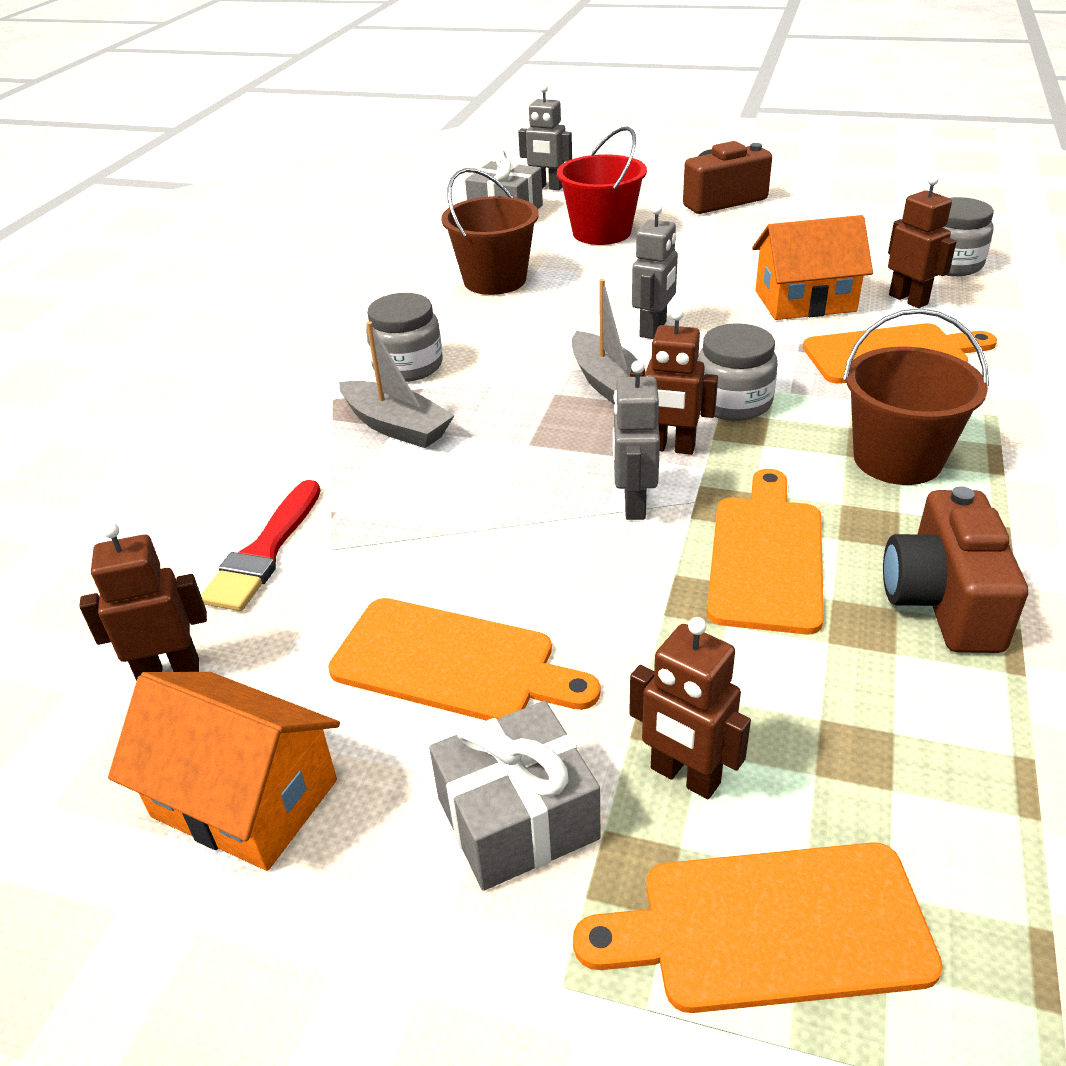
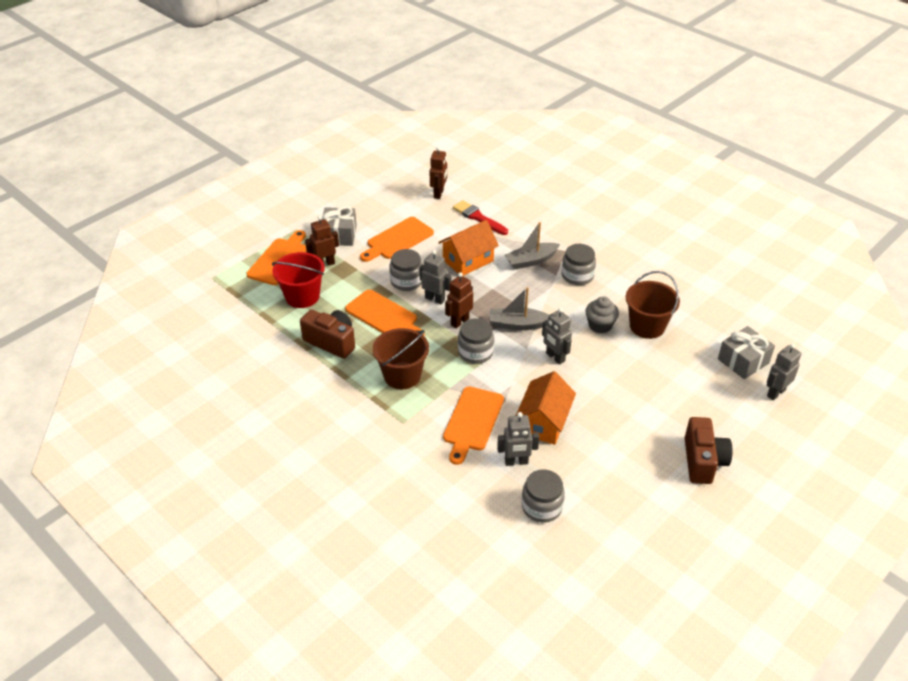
camera: 115 degrees right, 5 degrees up
orange house [108,672,340,871] -> orange house moved to [438,220,499,276]
red bucket [557,127,647,245] -> red bucket moved to [272,252,325,308]
brown robot [888,175,957,308] -> grey robot [497,412,539,466]
none -> grey jar [390,249,423,291]
none -> grey cupcake [585,296,619,334]

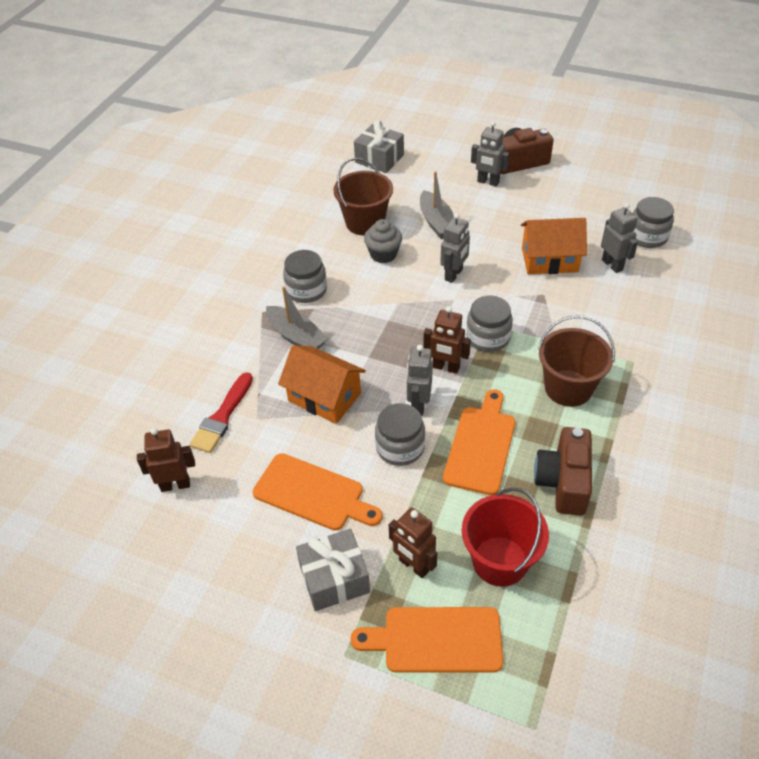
camera: 110 degrees left, 5 degrees up
orange cutting board [443,386,504,465] -> none
grey boat [489,287,549,330] -> grey boat moved to [420,171,454,239]
grey robot [767,343,801,400] -> grey robot moved to [471,121,509,187]

